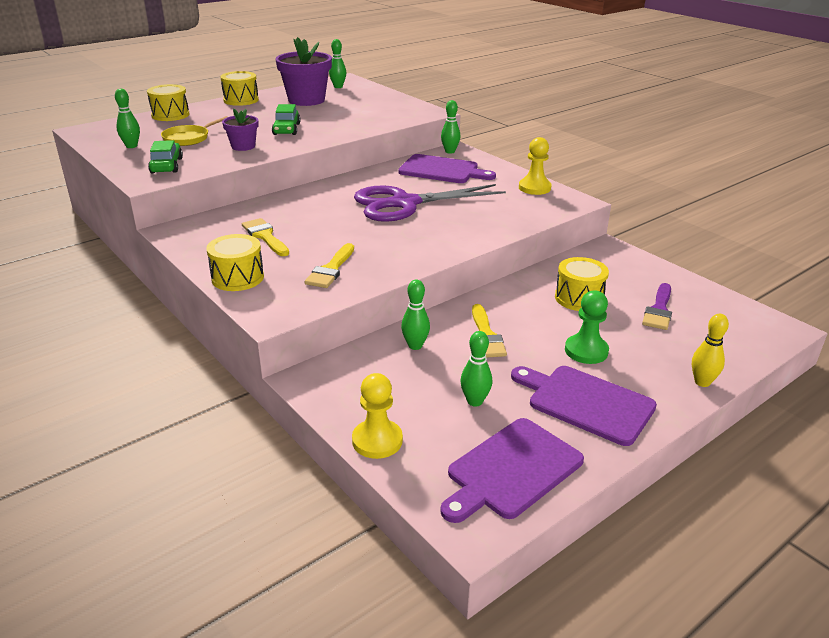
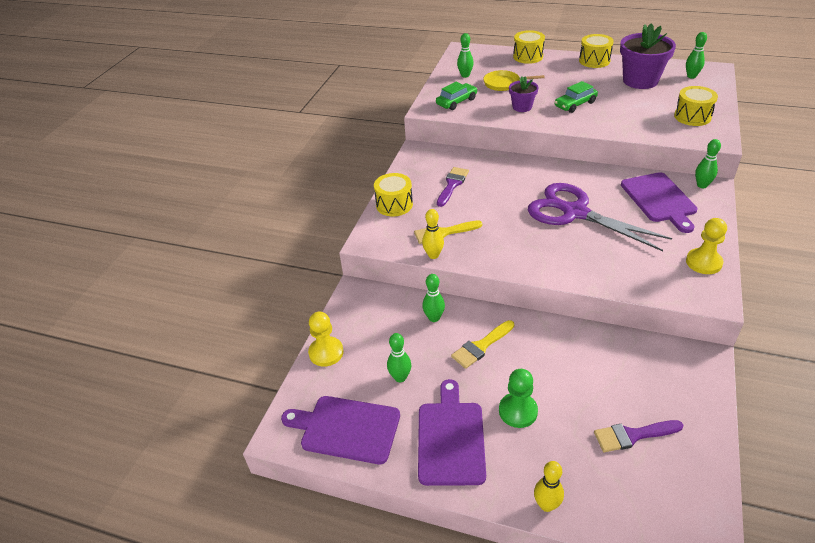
camera: 60 degrees right, 10 degrees up
yellow brush [242,218,289,256] -> purple brush [437,167,469,207]
yellow drum [555,257,609,311] -> yellow drum moved to [674,86,718,126]
none -> yellow bowling pin [422,209,444,259]

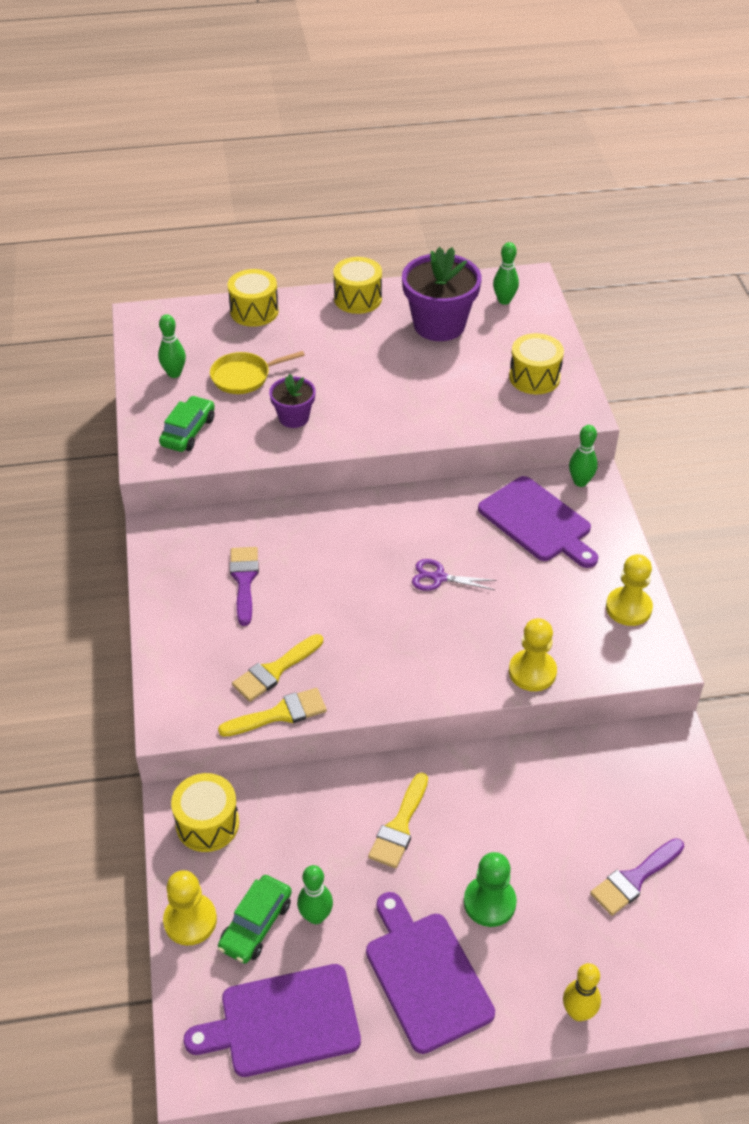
camera: 30 degrees left, 5 degrees up
yellow drum [374,173,413,216] -> yellow drum moved to [171,773,239,852]
yellow bowling pin [422,209,444,259] -> yellow brush [218,688,327,737]
green bowling pin [422,274,445,322] -> none
purple scissors [528,183,672,251] -> purple scissors [412,559,497,591], size x0.41
green car [554,81,598,113] -> green car moved to [218,875,292,964]
none -> yellow pawn [509,618,557,691]

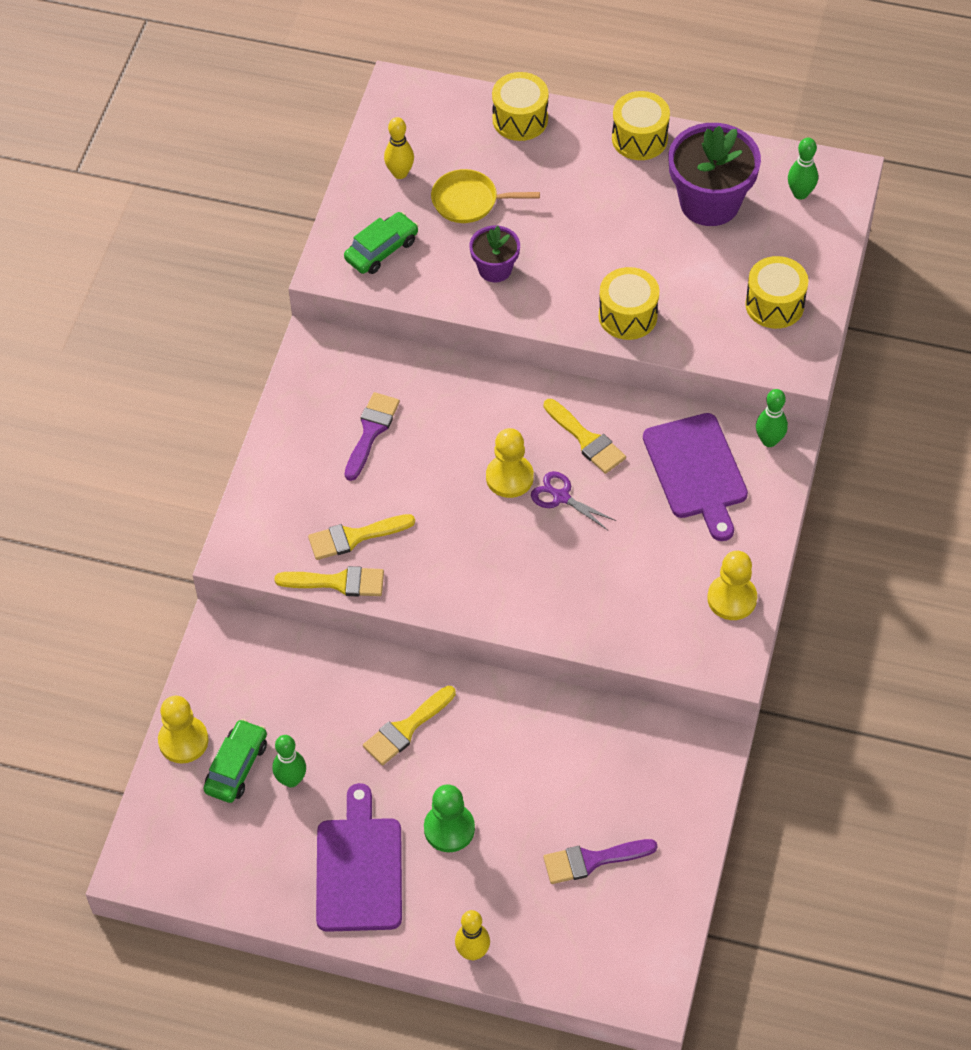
camera: 25 degrees right, 10 degrees up
green bowling pin [158,314,186,378] -> yellow bowling pin [384,117,414,179]
yellow drum [171,773,239,852] -> yellow drum moved to [599,267,659,340]
purple cutting board [184,964,361,1077] -> none
green car [218,875,292,964] -> green car turned 150 degrees clockwise [204,719,267,803]
yellow pawn [509,618,557,691] -> yellow pawn moved to [486,428,534,498]
none -> yellow brush [544,399,626,474]

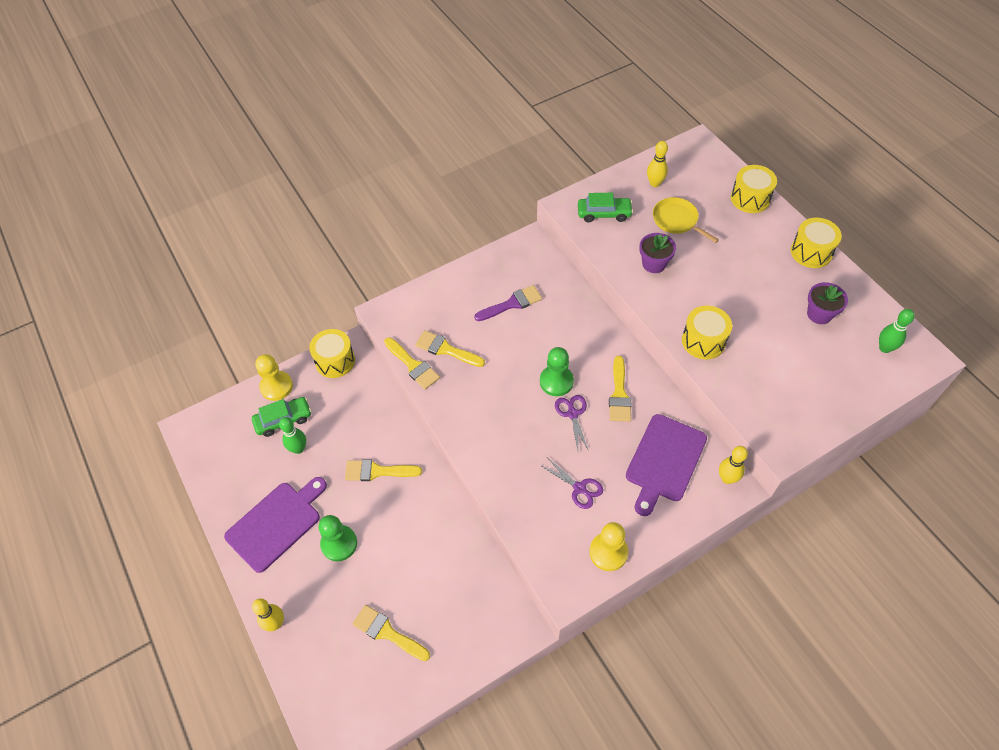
camera: 45 degrees right, 0 degrees up
yellow pawn [486,428,534,498] -> green pawn [540,347,574,396]
purple brush [543,839,658,884] -> yellow brush [353,605,430,661]
purple flower pot [668,123,761,226] -> purple flower pot [807,282,848,324], size x0.55
yellow drum [745,256,808,329] -> yellow drum moved to [309,329,355,378]
green bowling pin [756,389,788,447] -> yellow bowling pin [719,446,748,484]
none -> purple scissors [540,457,603,509]

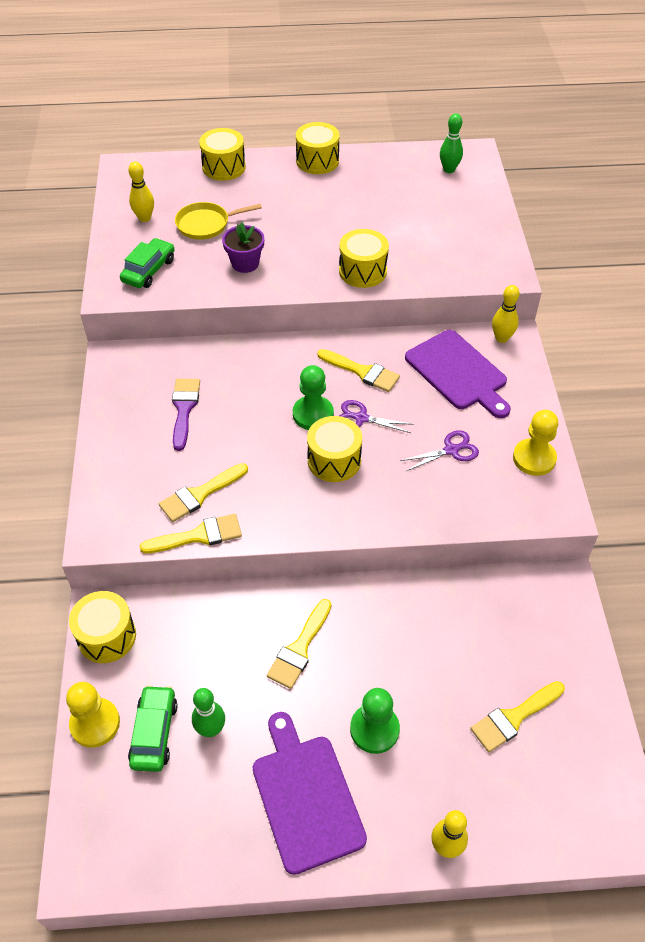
camera: 65 degrees left, 5 degrees down
purple flower pot [807,282,848,324] -> none
none -> yellow drum [307,416,362,482]

